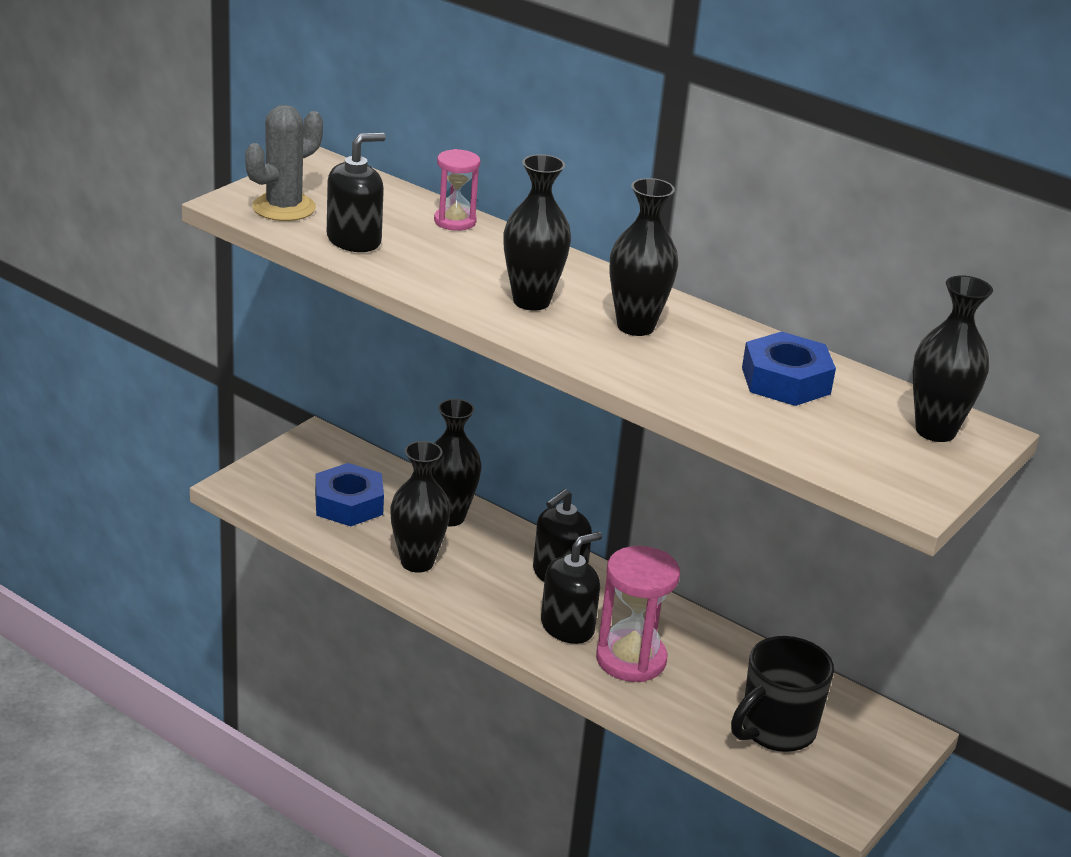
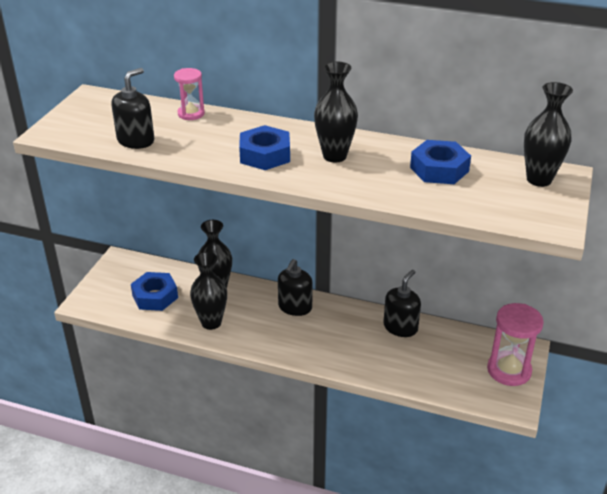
camera: 15 degrees left, 5 degrees up
grey cactus [245,105,323,221] -> none
black vase [503,154,571,311] -> blue nut [239,125,290,170]
black soap dispenser [541,532,602,644] -> black soap dispenser moved to [383,270,421,337]
pink hourglass [596,546,680,682] -> pink hourglass moved to [487,303,544,386]
black mug [731,636,834,752] -> none

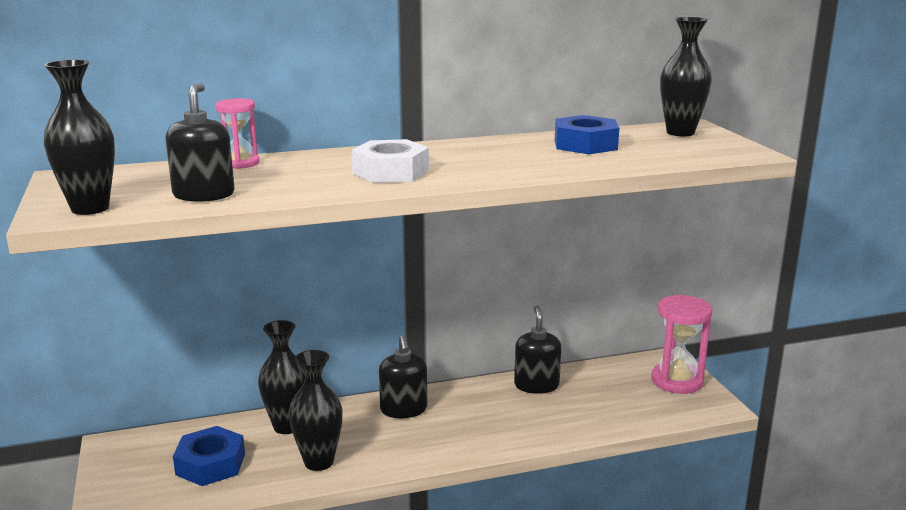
camera: 35 degrees left, 15 degrees down
blue nut [239,125,290,170] -> white nut [352,139,429,183]
black vase [314,61,358,163] -> black vase moved to [44,60,115,215]

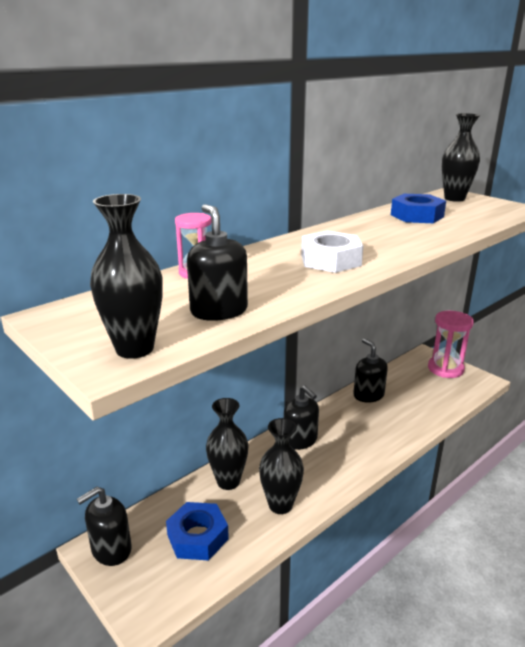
camera: 25 degrees left, 5 degrees up
none -> black soap dispenser [77,487,132,566]

